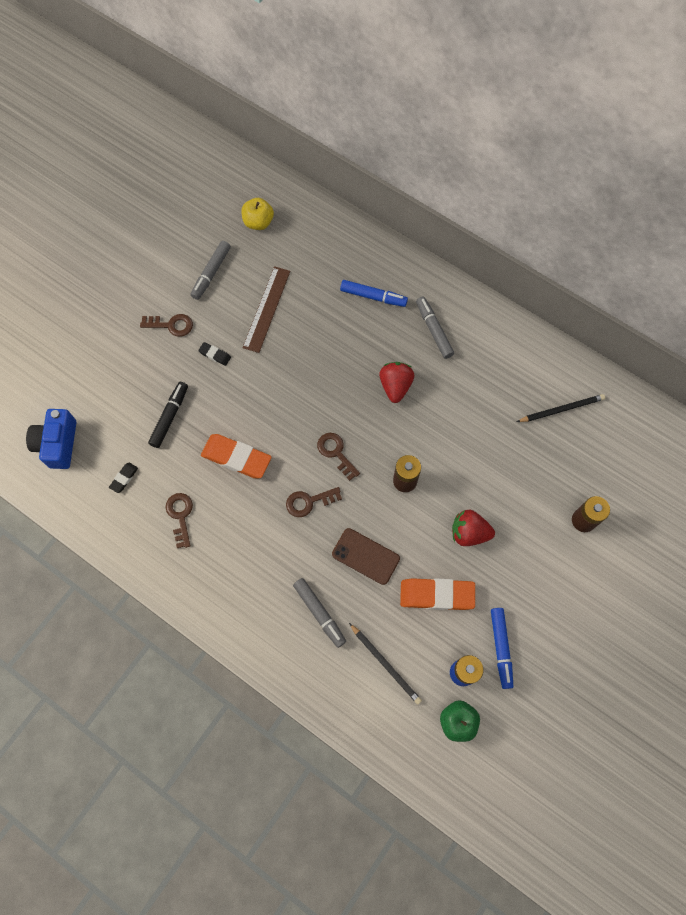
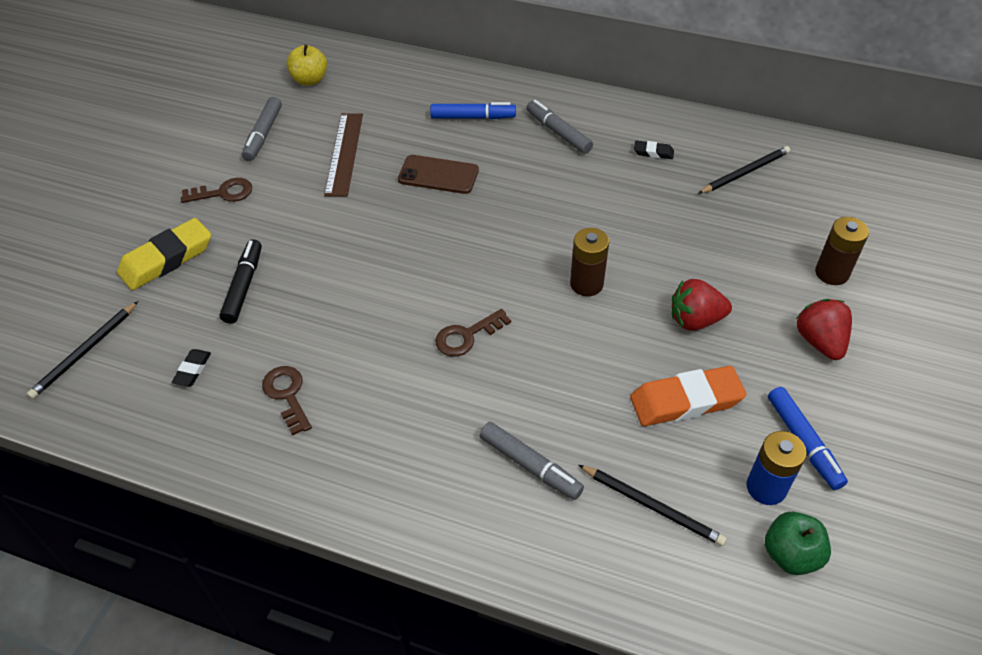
camera: 15 degrees left, 20 degrees down
blue camera [26,409,76,469] -> black pencil [27,301,138,399]
black eraser [198,342,231,366] -> black eraser moved to [634,141,674,159]
orange eraser [201,434,271,478] -> none
brown key [317,433,360,481] -> none
brown phone [332,528,400,585] -> brown phone moved to [398,155,479,194]
red strawberry [379,362,414,403] -> red strawberry moved to [796,299,852,360]
none -> yellow eraser [117,218,211,290]

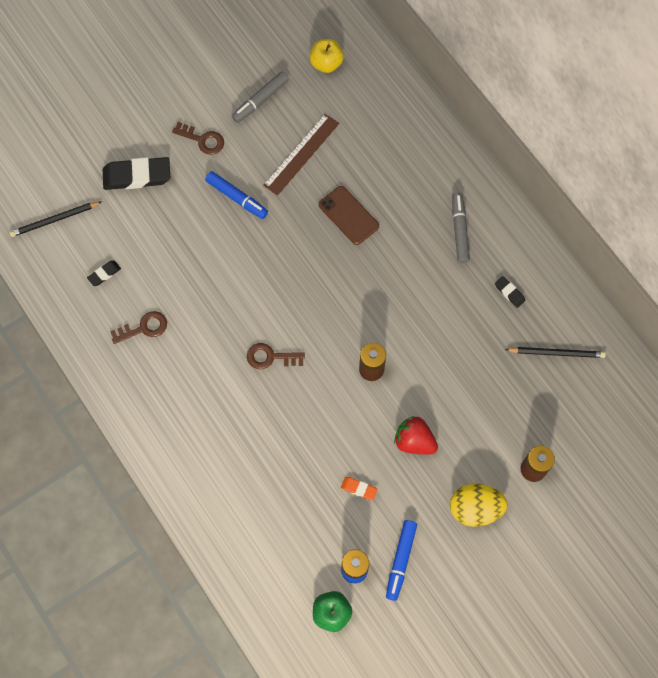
camera: 35 degrees right, 20 degrees up
yellow eraser [117,218,211,290] -> black eraser [103,157,170,190]
black marker [220,239,262,324] -> none
brown key [262,366,312,436] -> brown key turned 60 degrees clockwise [110,311,167,344]
blue marker [430,102,516,119] -> blue marker moved to [205,171,268,219]
grey marker [480,422,584,500] -> none
black pencil [579,465,727,546] -> none
orange eraser [630,366,746,426] -> orange eraser [341,477,378,500], size x0.47
red strawberry [796,299,852,360] -> yellow egg [450,484,507,527]

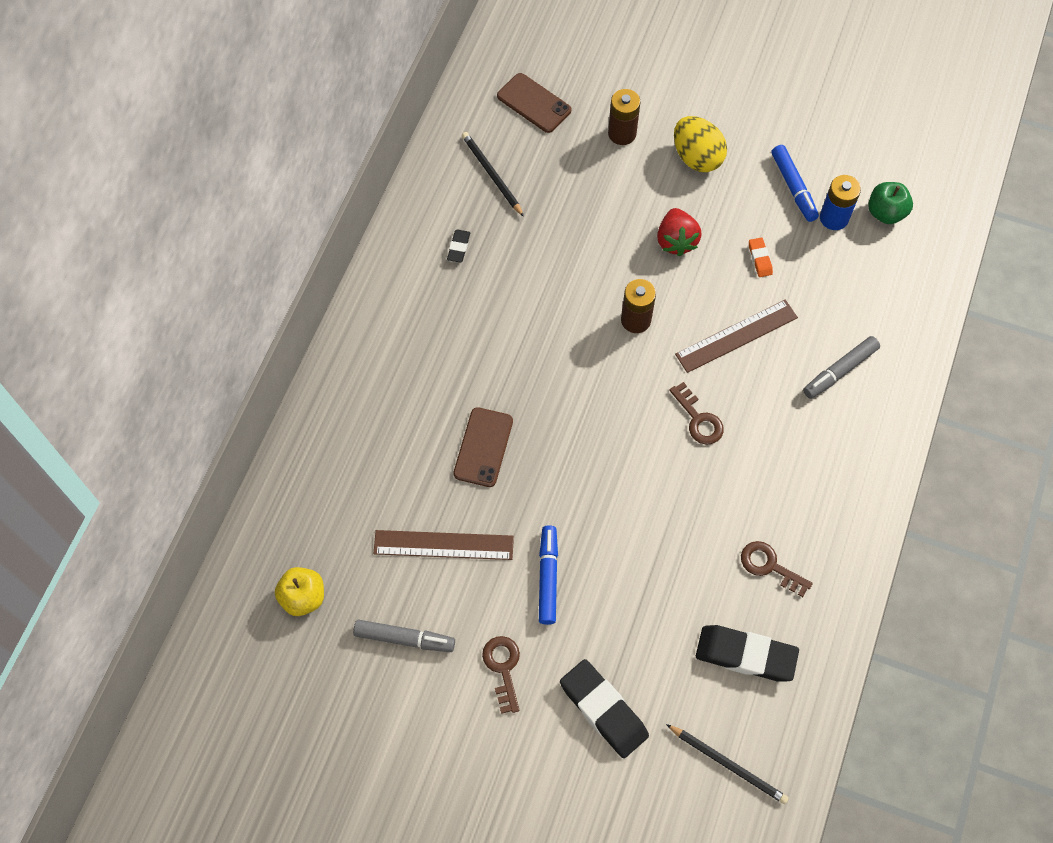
camera: 125 degrees left, 5 degrees down
black eraser [87,260,121,286] -> black eraser [696,625,799,681], size x2.12
blue marker [386,520,417,601] -> blue marker turned 90 degrees clockwise [771,145,819,222]
grey marker [452,193,470,263] -> grey marker moved to [803,336,880,399]
none -> brown phone [497,73,572,133]
none -> brown ruler [675,300,798,373]

